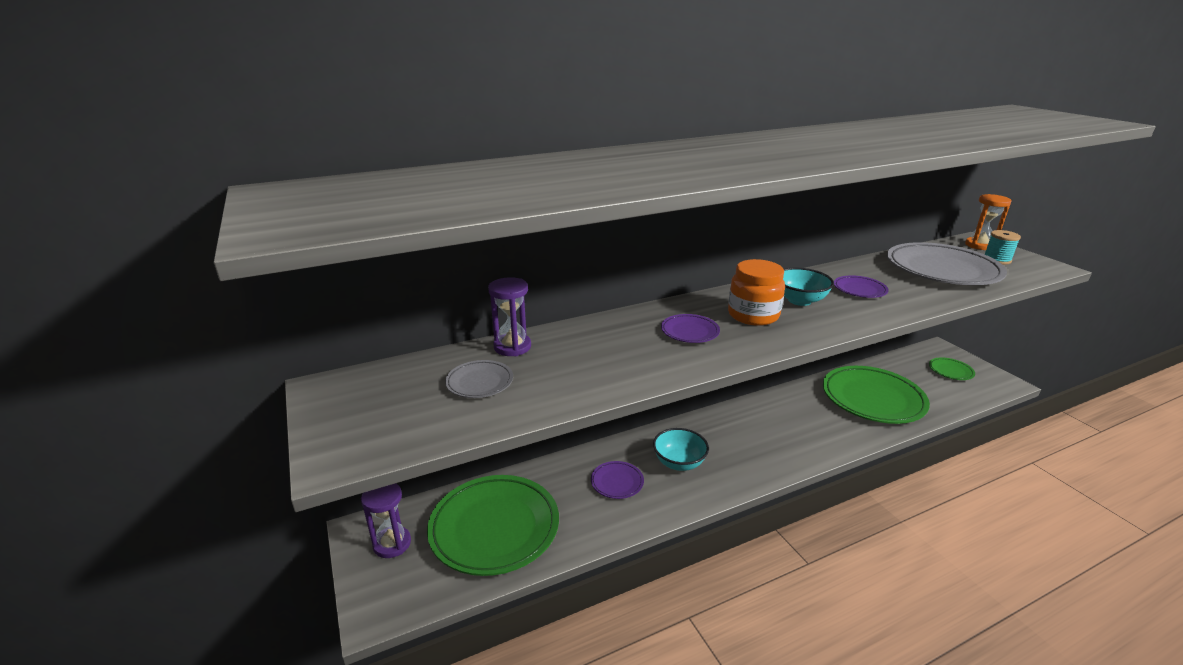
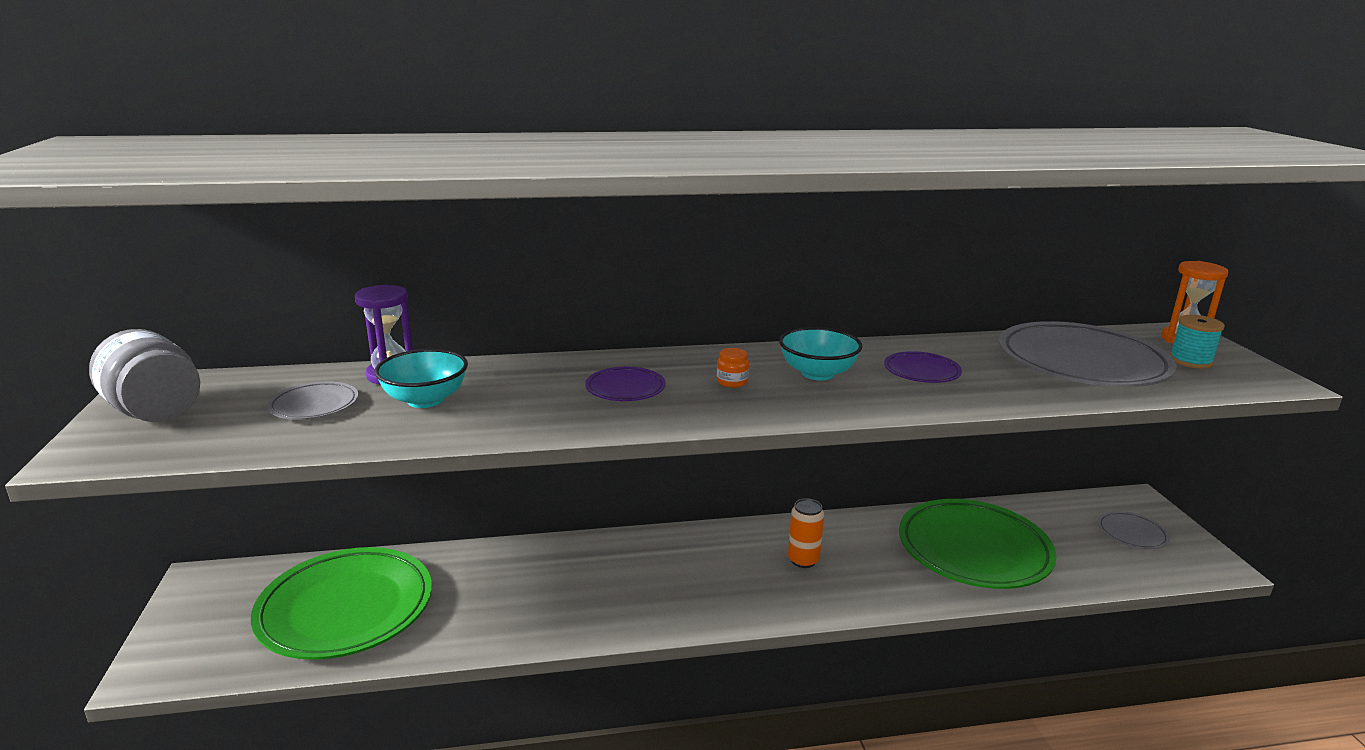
camera: 15 degrees right, 5 degrees down
purple hourglass [361,483,411,558] -> none
purple plate [591,461,644,499] -> none
turquoise bowl [653,428,709,471] -> turquoise bowl moved to [374,349,468,408]
orange jar [728,259,785,326] -> orange jar [717,348,749,388], size x0.44
green plate [929,357,975,380] -> grey plate [1098,511,1170,549]
none -> grey jar [89,329,200,422]
none -> orange can [788,498,824,568]

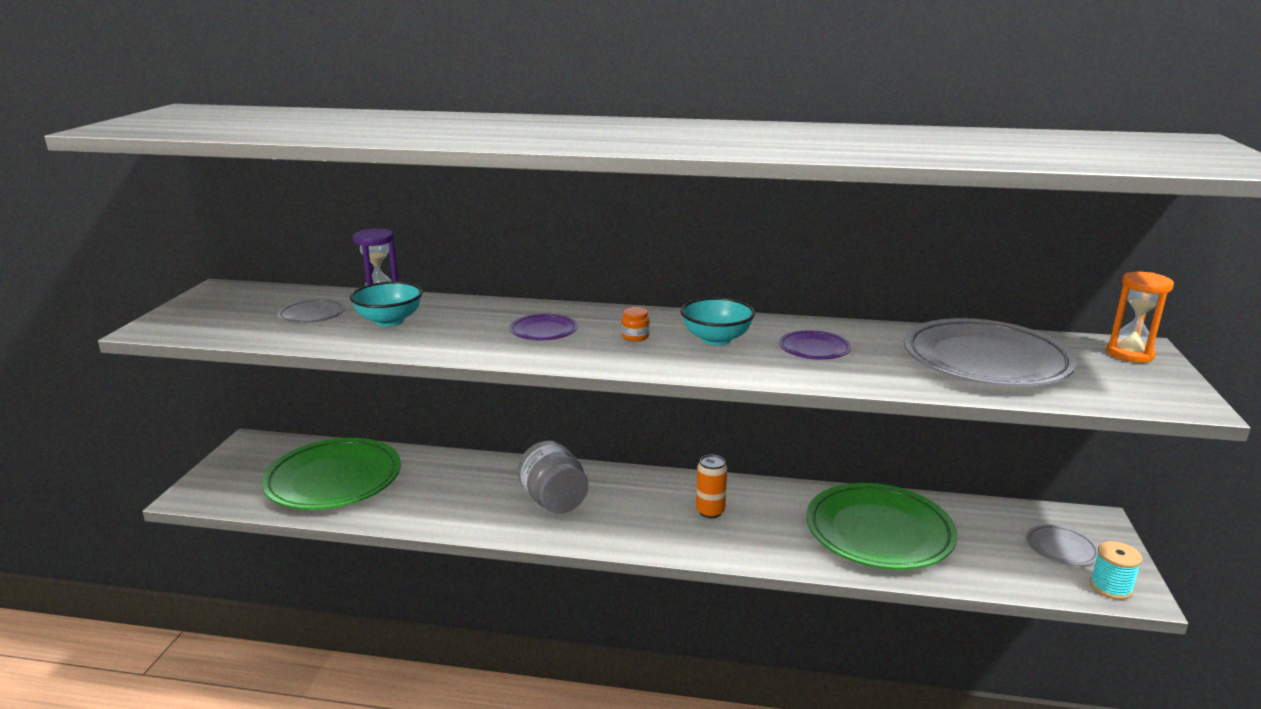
camera: 20 degrees right, 0 degrees up
grey jar [89,329,200,422] -> grey jar moved to [518,440,588,513]
turquoise spool [1170,315,1225,369] -> turquoise spool moved to [1090,541,1142,600]

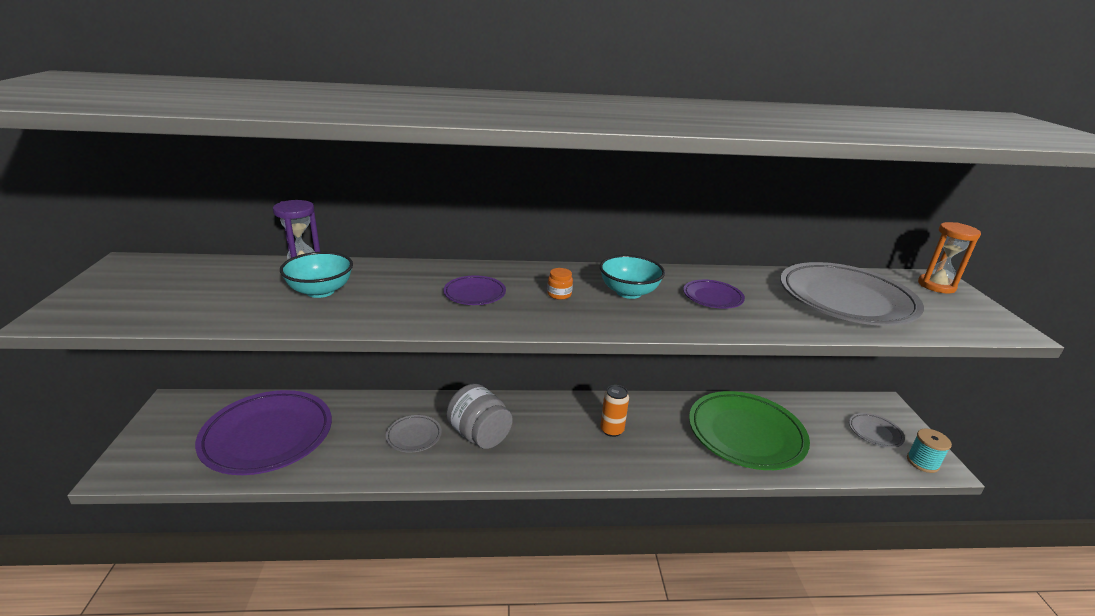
camera: 15 degrees left, 5 degrees up
green plate [262,438,401,510] -> purple plate [195,390,332,475]
grey plate [277,299,345,323] -> grey plate moved to [386,415,442,452]

